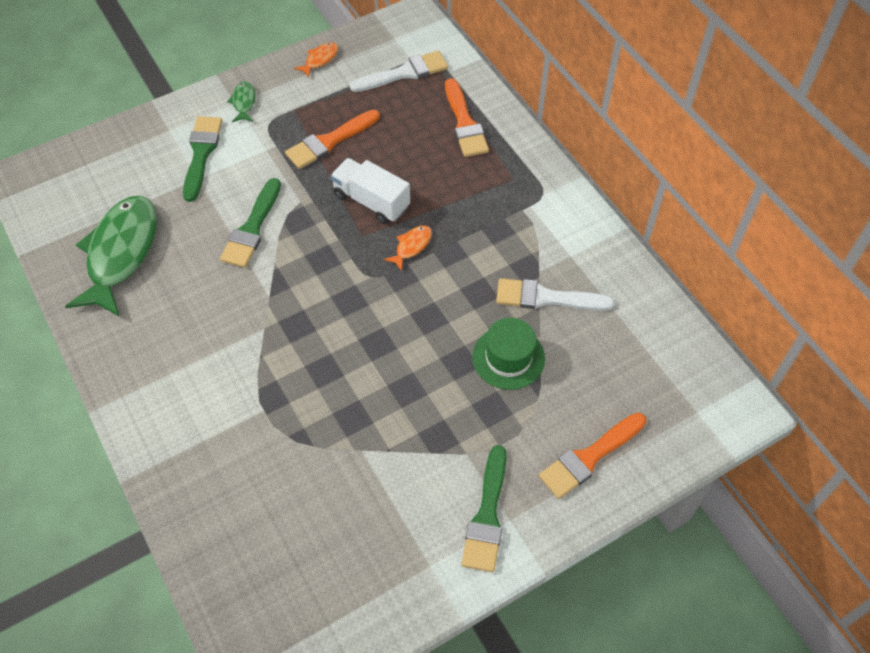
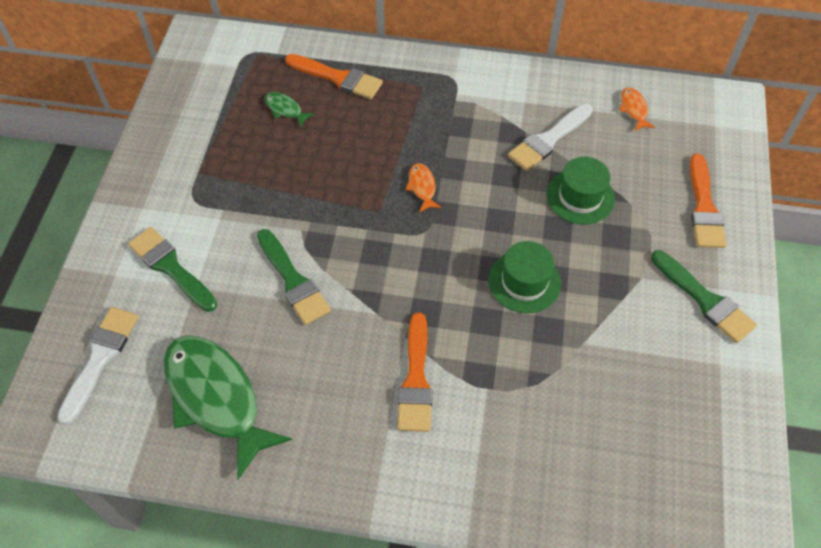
camera: 50 degrees left, 0 degrees up
green fish [227,81,256,122] -> green fish moved to [265,92,315,127]
orange brush [285,110,380,169] -> orange brush moved to [397,312,433,432]
orange fish [294,42,338,78] -> orange fish moved to [619,87,655,131]
white truck [331,158,410,224] -> none
white brush [350,51,448,92] -> white brush moved to [57,307,138,425]
none -> green hat [488,241,561,313]

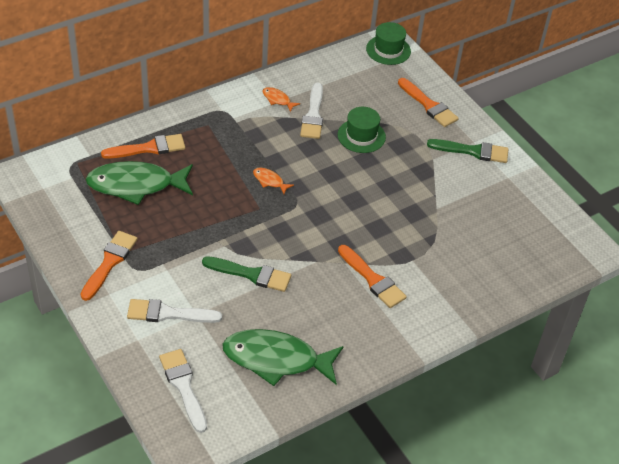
camera: 45 degrees left, 10 degrees down
green brush [128,227,217,312] -> white brush [127,299,222,323]
green fish [265,92,315,127] -> green fish [86,161,193,205], size x2.39
green hat [488,241,561,313] -> green hat moved to [366,22,411,65]
orange fish [619,87,655,131] -> orange fish moved to [262,87,300,112]
none -> orange brush [80,231,138,301]

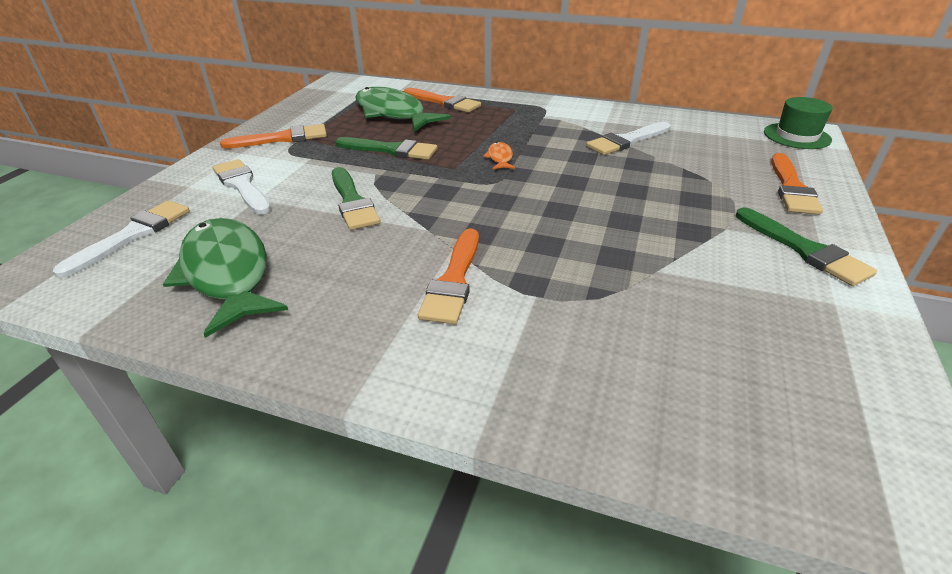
camera: 55 degrees right, 10 degrees down
orange fish [262,87,300,112] -> none
green hat [338,107,386,153] -> none
none -> green brush [335,137,438,160]

